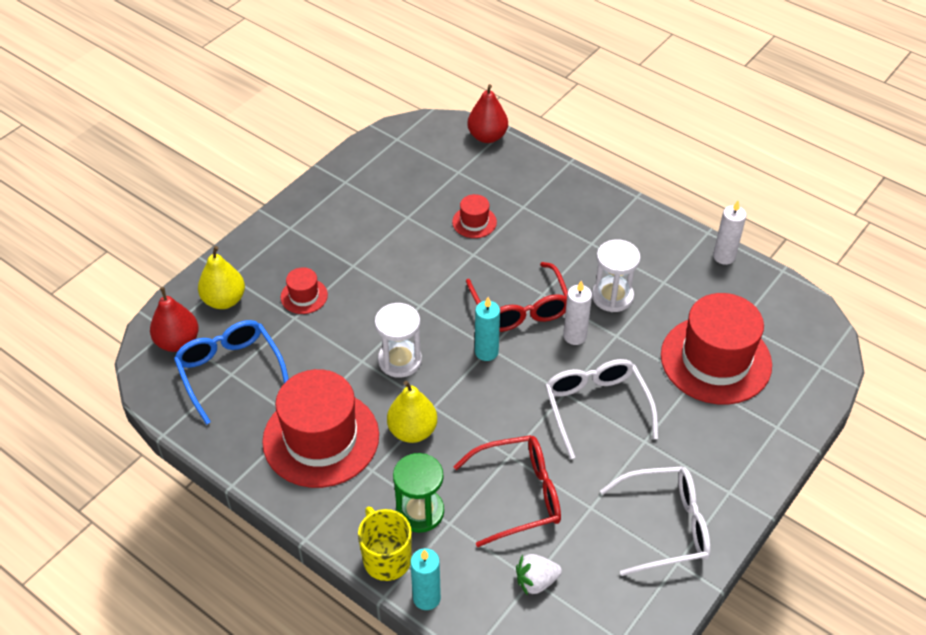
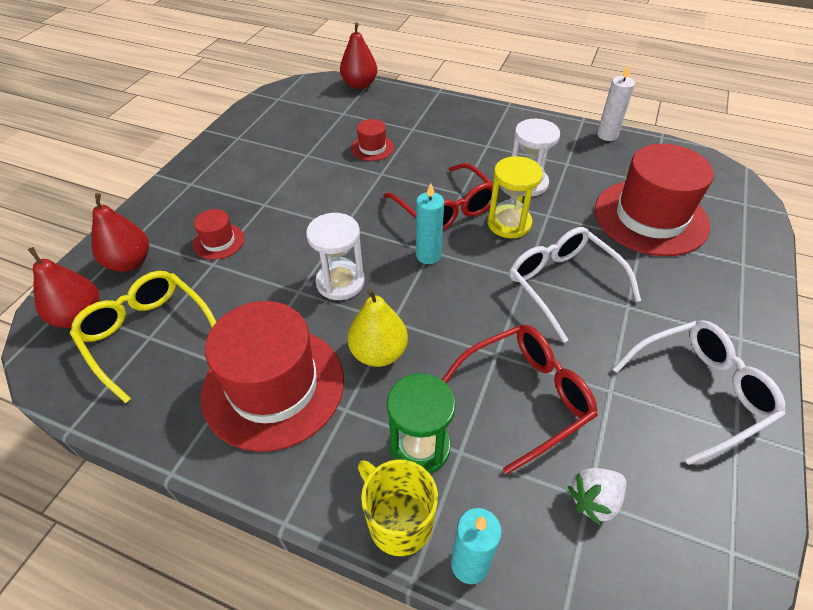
camera: 15 degrees left, 0 degrees up
blue glasses [174,320,289,425] -> yellow glasses [70,271,216,403]
yellow pear [198,246,245,309] -> red pear [91,193,149,272]
white candle [563,280,592,345] -> yellow hourglass [487,156,543,238]

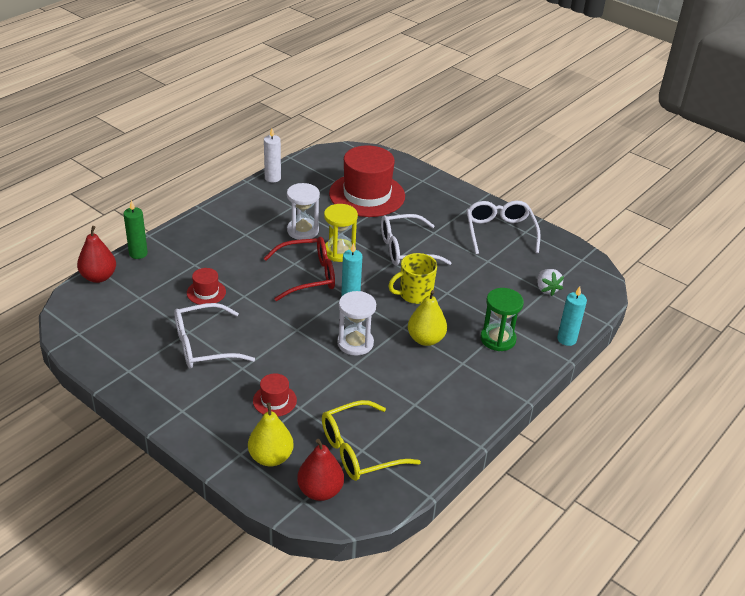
camera: 75 degrees left, 10 degrees down
red pear [91,193,149,272] -> yellow pear [248,403,294,467]
red hat [201,301,344,452] -> none
yellow mug [358,460,438,556] -> yellow mug moved to [388,253,438,304]
red glasses [442,325,598,474] -> none
none -> green candle [123,200,148,259]
none -> white glasses [174,303,255,368]

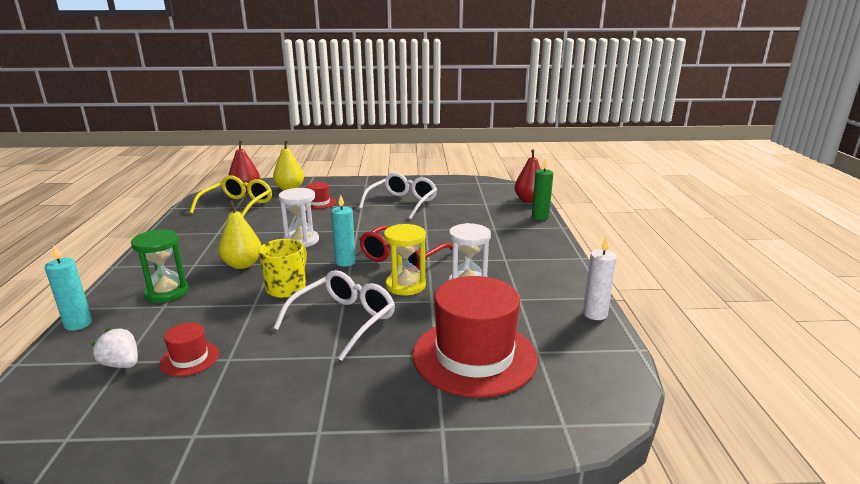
camera: 140 degrees right, 15 degrees down
red hat [187,268,226,305] -> red hat moved to [159,323,219,376]
white glasses [467,201,541,255] -> none

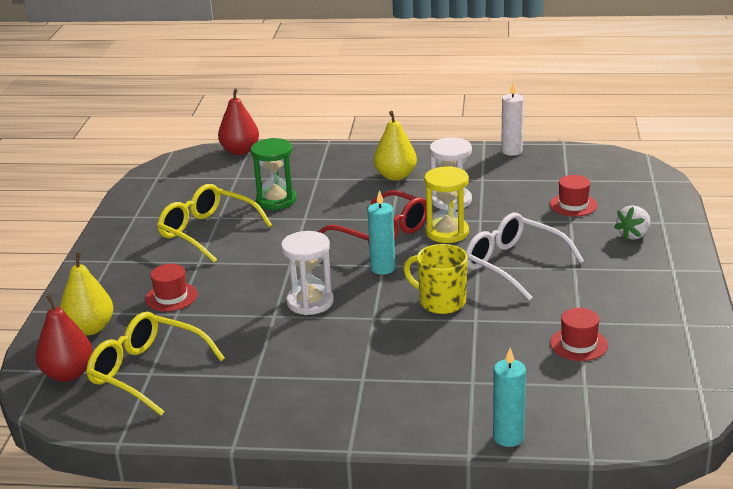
camera: 80 degrees left, 5 degrees up
white strawberry [91,327,138,368] -> white strawberry moved to [614,205,650,240]
green hourglass [131,230,189,303] -> green hourglass moved to [251,138,297,210]
yellow pear [218,201,261,269] -> yellow pear moved to [374,111,417,181]
white glasses [359,173,437,220] -> yellow glasses [157,184,272,263]
red hat [413,276,538,398] -> red hat [550,175,597,217], size x0.45
green candle [532,159,553,220] -> none

